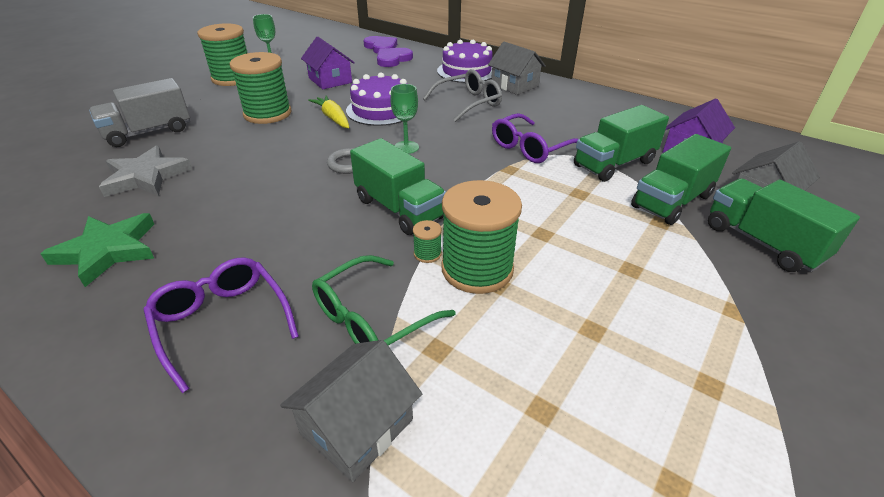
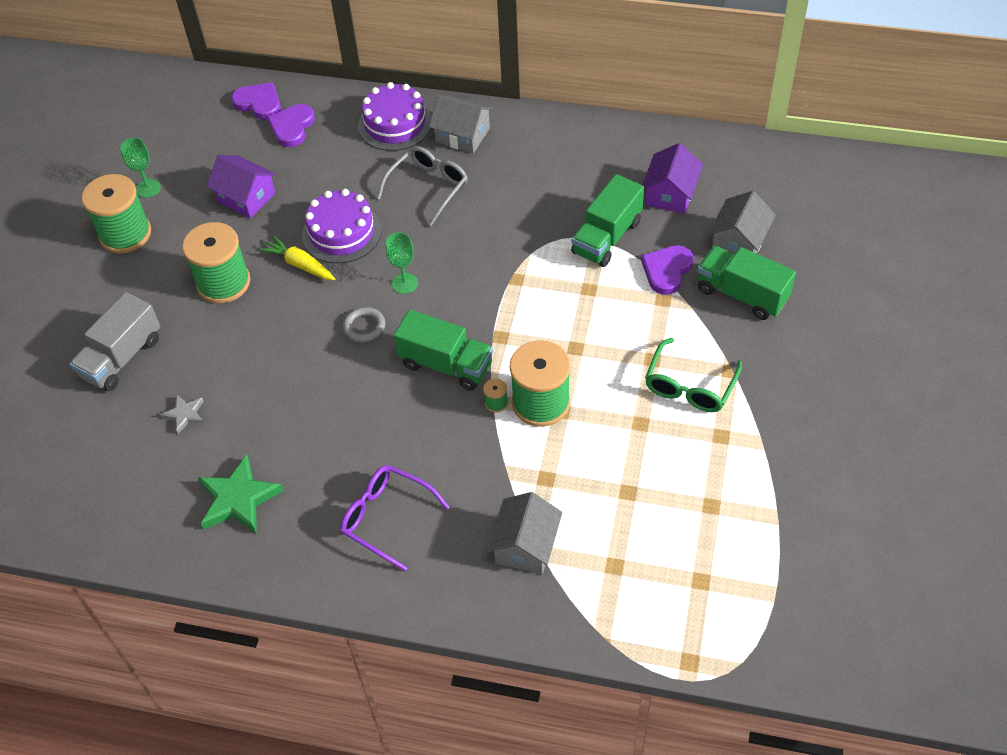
camera: 20 degrees left, 15 degrees up
grey star [99,146,192,197] -> grey star [161,395,204,434], size x0.54
green glasses [312,255,455,346] -> green glasses moved to [645,338,742,412]
purple glasses [492,113,578,163] -> none
green truck [631,134,731,225] -> purple heart [641,245,694,295]

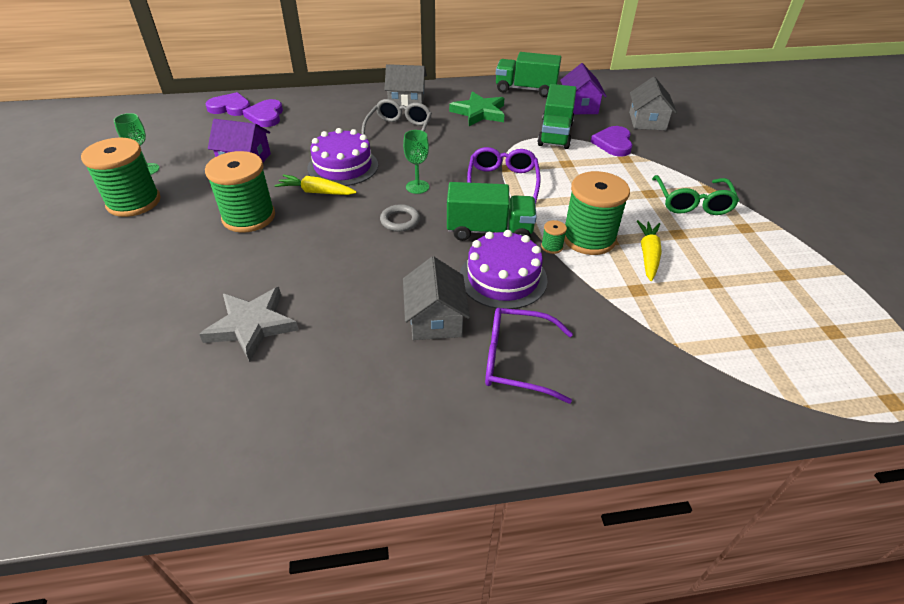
camera: 25 degrees left, 10 degrees down
grey truck [70,292,160,391] -> none
grey star [161,395,204,434] -> grey star [199,287,298,362], size x1.86
green star [197,454,284,534] -> green star moved to [449,91,505,126]
purple cake [358,82,432,151] -> purple cake moved to [460,230,548,309]
grey house [487,492,562,574] -> grey house moved to [403,256,470,340]
green truck [697,246,796,320] -> green truck moved to [496,52,561,97]
none -> purple glasses [467,147,541,204]
none -> yellow carrot [637,220,662,281]

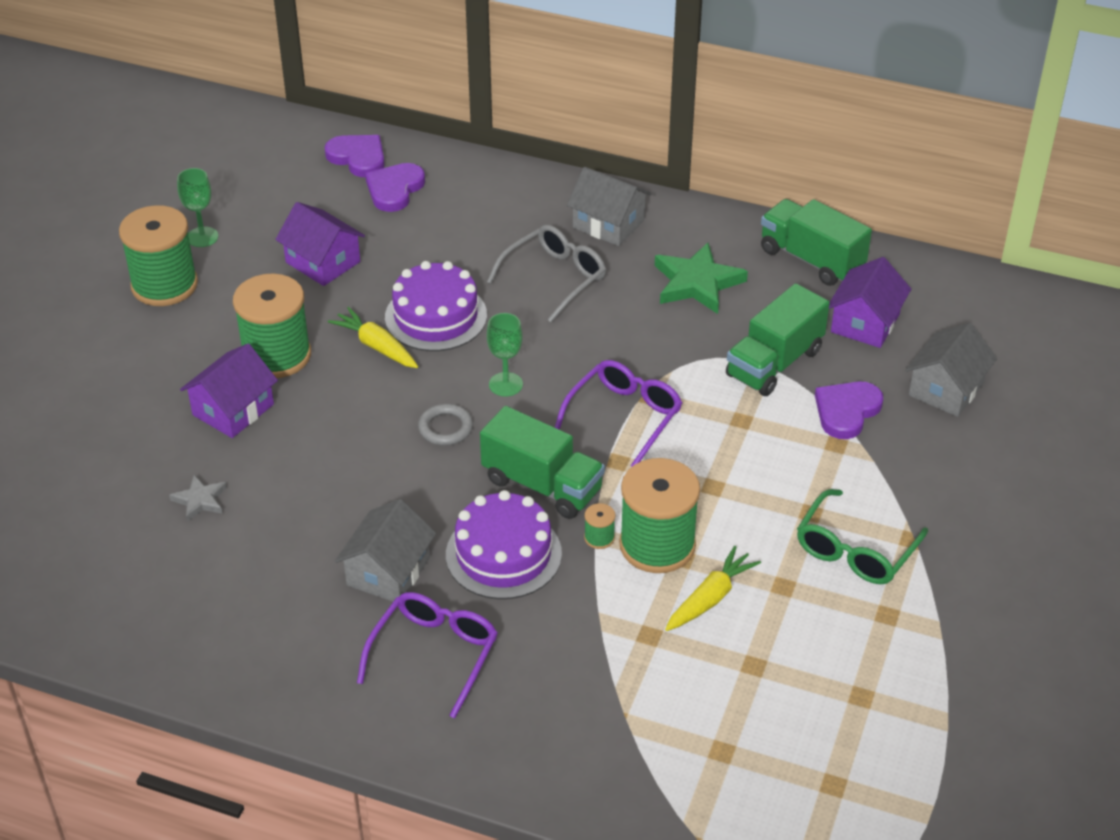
camera: 30 degrees right, 0 degrees up
grey star [199,287,298,362] -> grey star [169,475,227,522], size x0.54
purple glasses [485,308,573,404] -> purple glasses turned 75 degrees clockwise [357,592,498,719]
none -> purple house [180,344,278,438]

